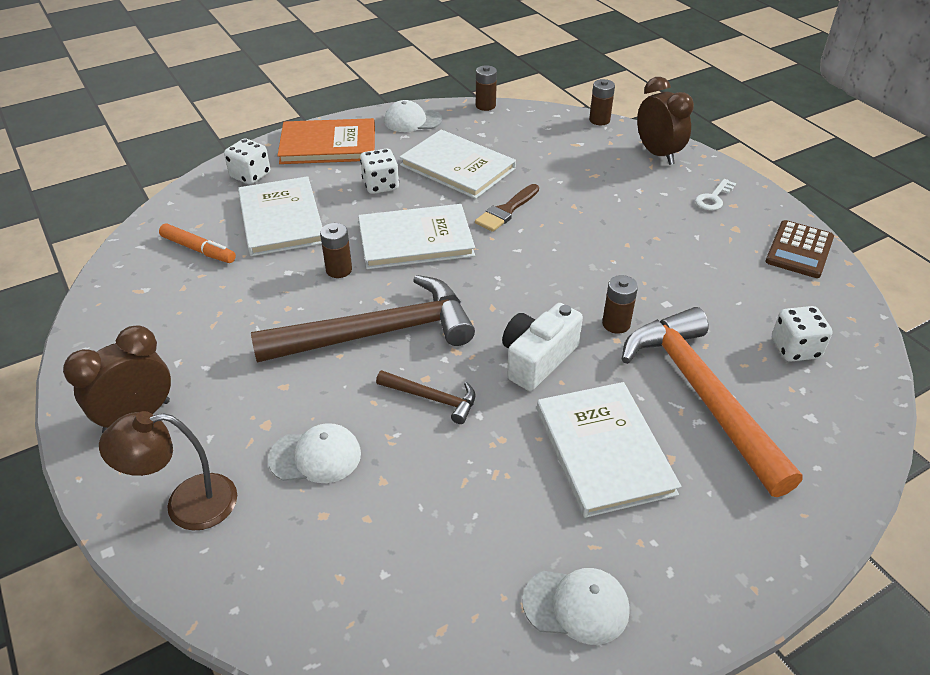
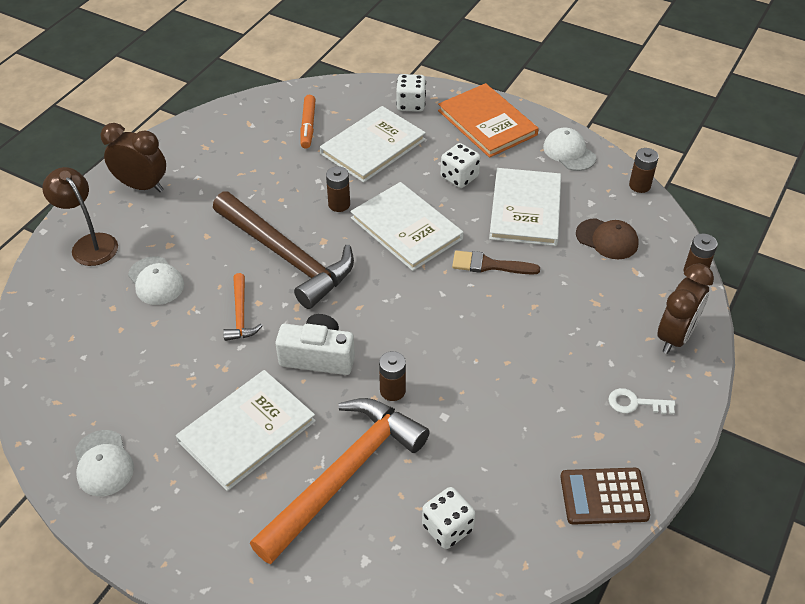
camera: 60 degrees right, 5 degrees up
brown hammer [376,370,475,424] -> orange hammer [223,273,263,341]
none -> brown cap [576,218,638,259]

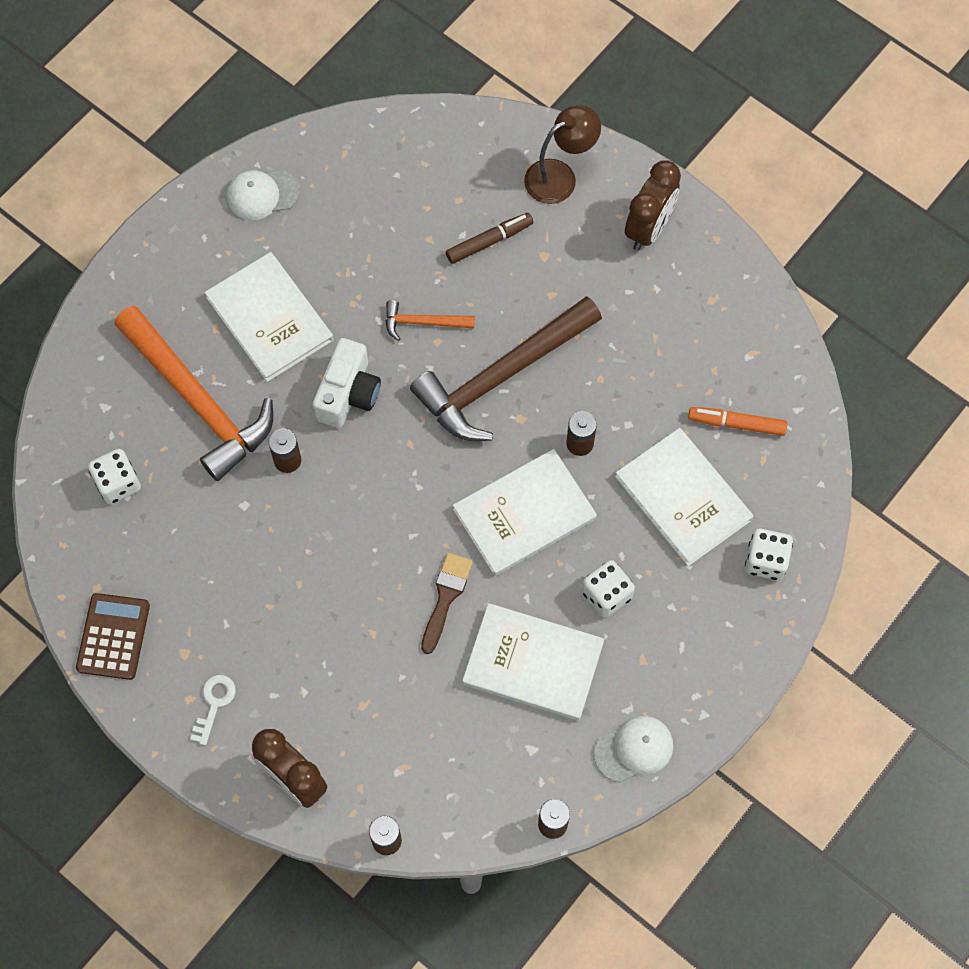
camera: 100 degrees right, 20 degrees up
white cap [128,256,184,305] -> brown marker [446,213,533,264]
orange book [438,83,539,158] -> none
brown cap [576,218,638,259] -> none

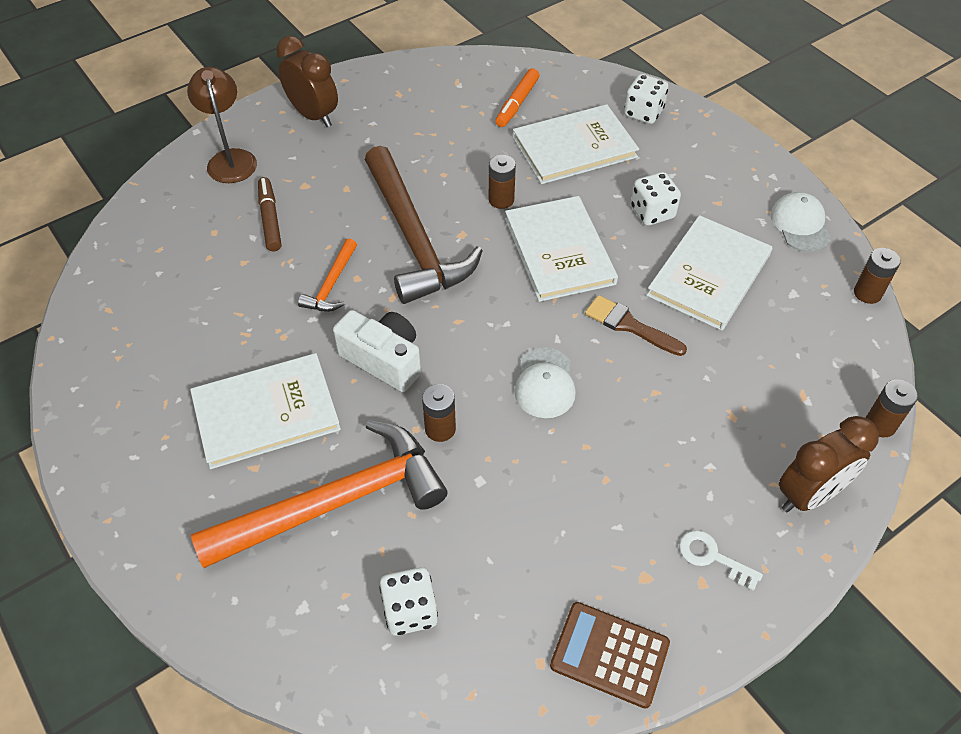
camera: 75 degrees left, 15 degrees down
white cap [227,170,300,220] -> white cap moved to [514,347,576,418]

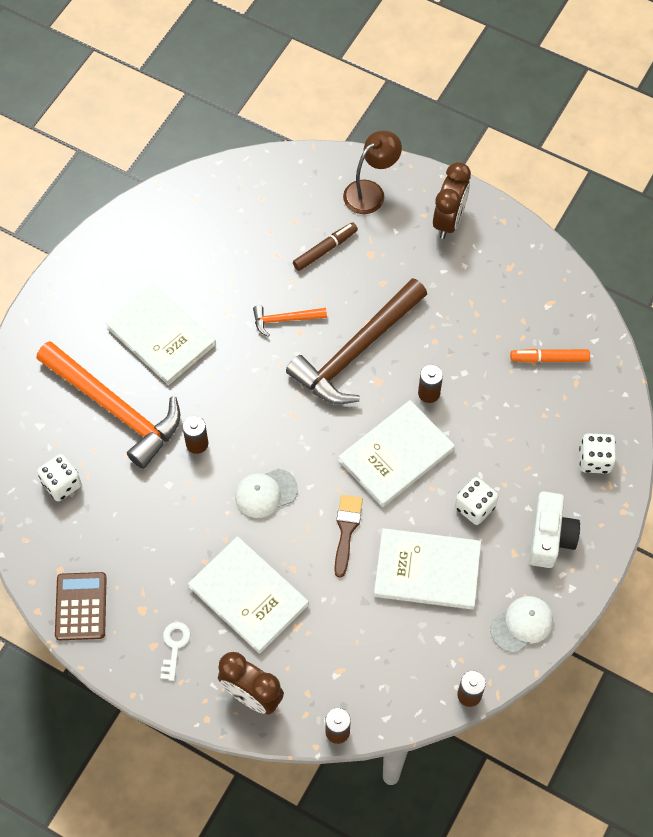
camera: 65 degrees right, 10 degrees up
white camera [333,310,421,392] -> white camera moved to [529,491,580,568]
white book [513,104,639,184] -> white book moved to [188,537,309,654]

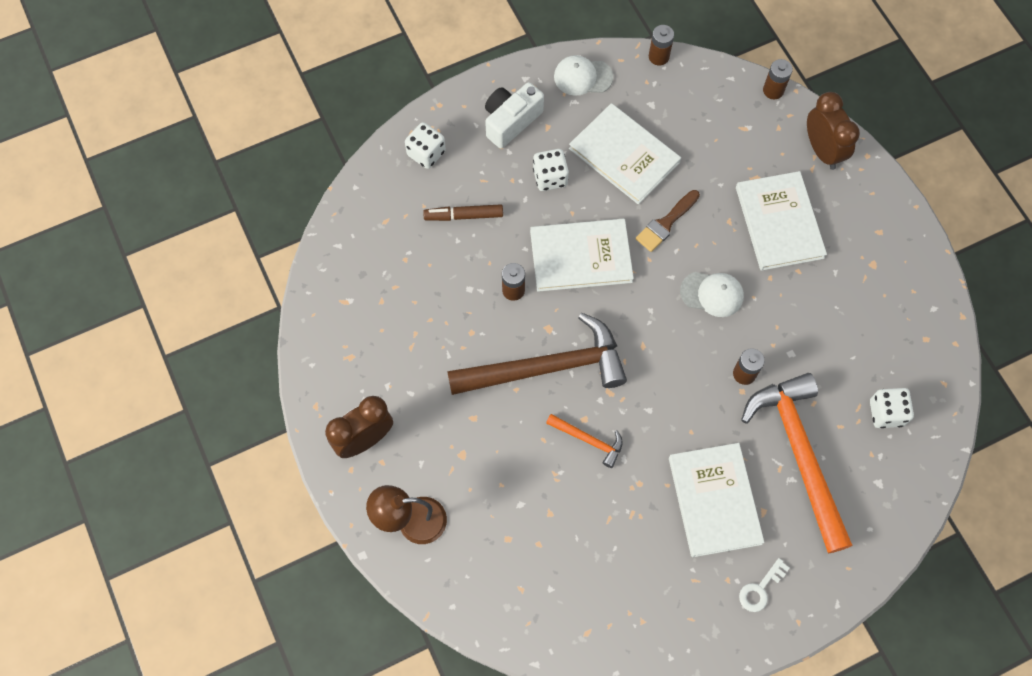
camera: 145 degrees left, 5 degrees up
brown calculator [55,572,107,640] -> none
white key [160,622,190,681] -> white key moved to [739,558,790,612]
brown marker [293,222,358,271] -> brown marker moved to [423,204,503,221]
orange marker [510,349,590,363] -> none

